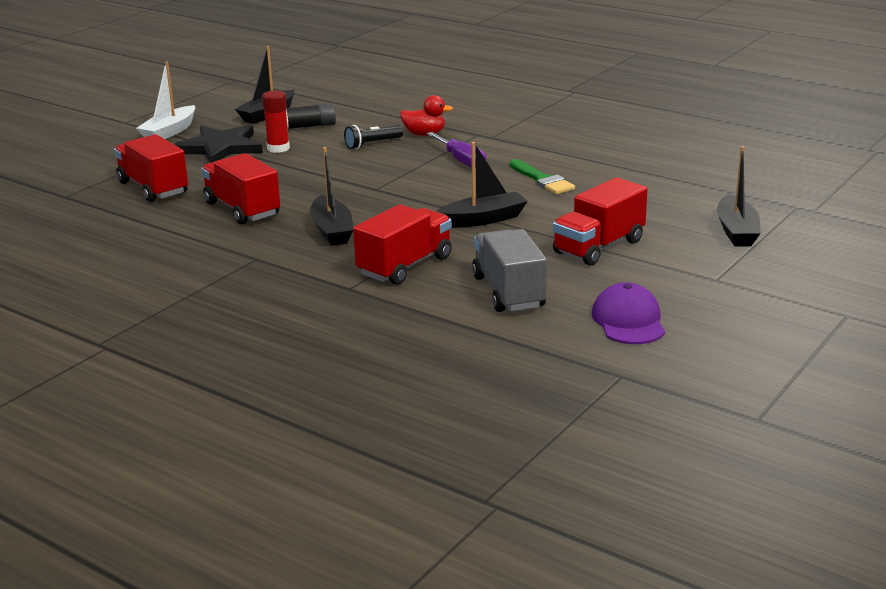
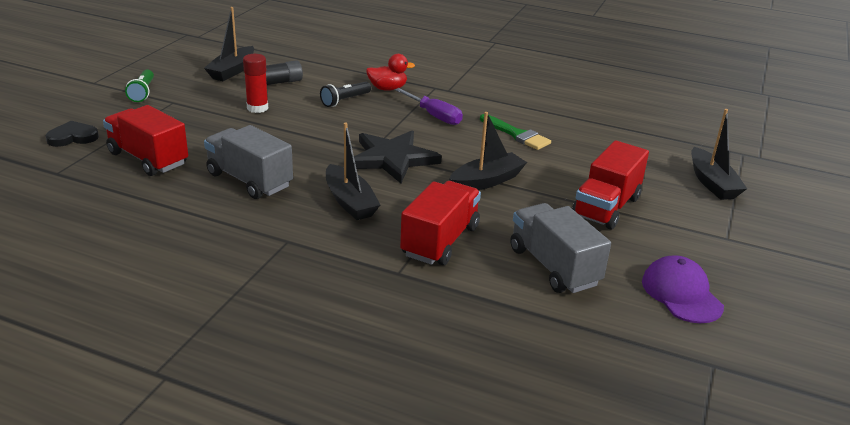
camera: 15 degrees left, 5 degrees up
white boat [136,61,195,139] -> green flashlight [125,69,154,102]
black star [174,125,263,163] -> black star moved to [354,131,442,183]
red truck [201,153,280,224] -> grey truck [204,125,293,199]
none -> black heart [45,121,99,147]

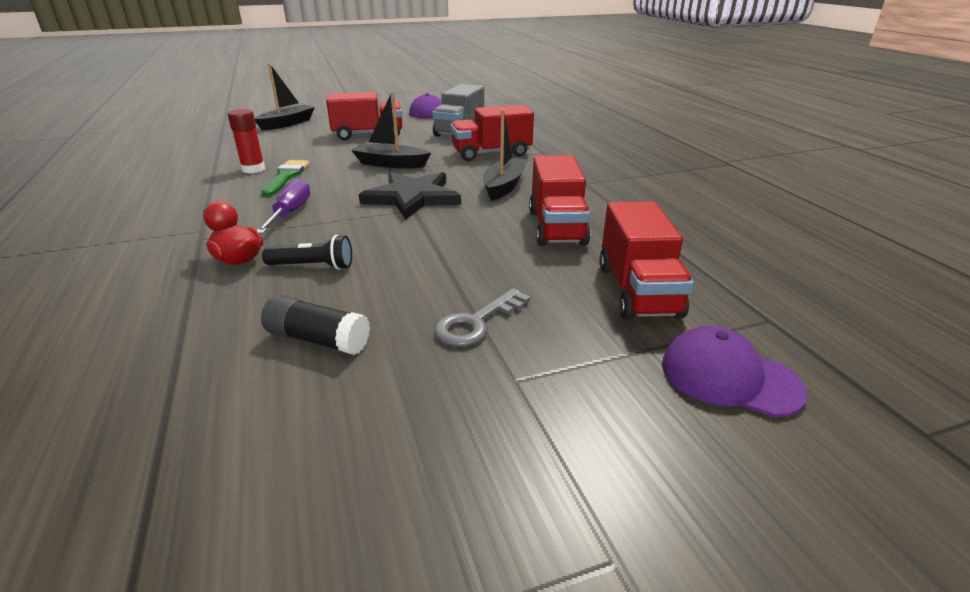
camera: 130 degrees left, 0 degrees up
black heart [45,121,99,147] -> purple cap [662,326,808,417]
green flashlight [125,69,154,102] -> none
black boat [204,7,254,81] -> none
grey truck [204,125,293,199] -> red truck [529,155,591,246]
red glue stick [243,54,268,113] -> red glue stick moved to [228,109,265,173]
none -> grey key [434,288,530,346]

